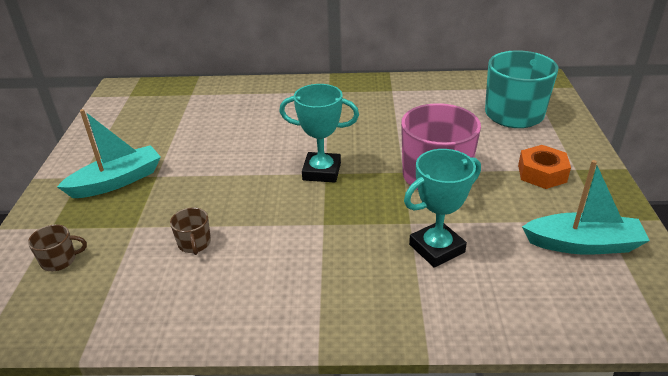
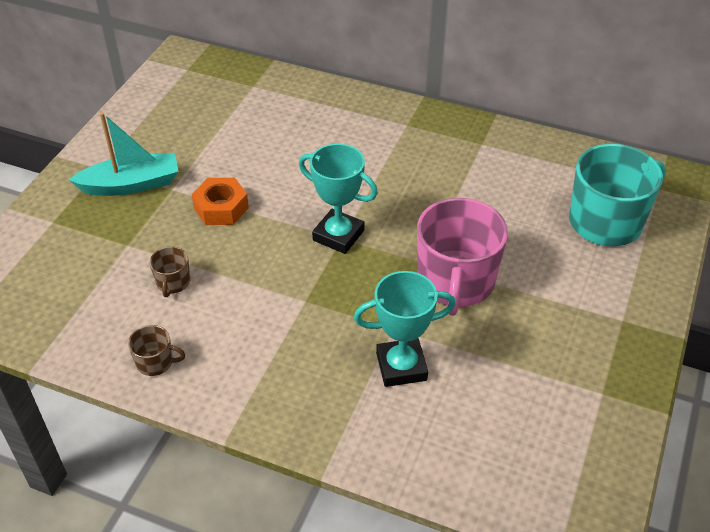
camera: 20 degrees right, 10 degrees up
brown mug [28,224,87,271] -> brown mug moved to [128,325,185,376]
orange nut [518,145,571,189] -> orange nut moved to [192,178,249,225]
turquoise boat [522,160,650,255] -> none

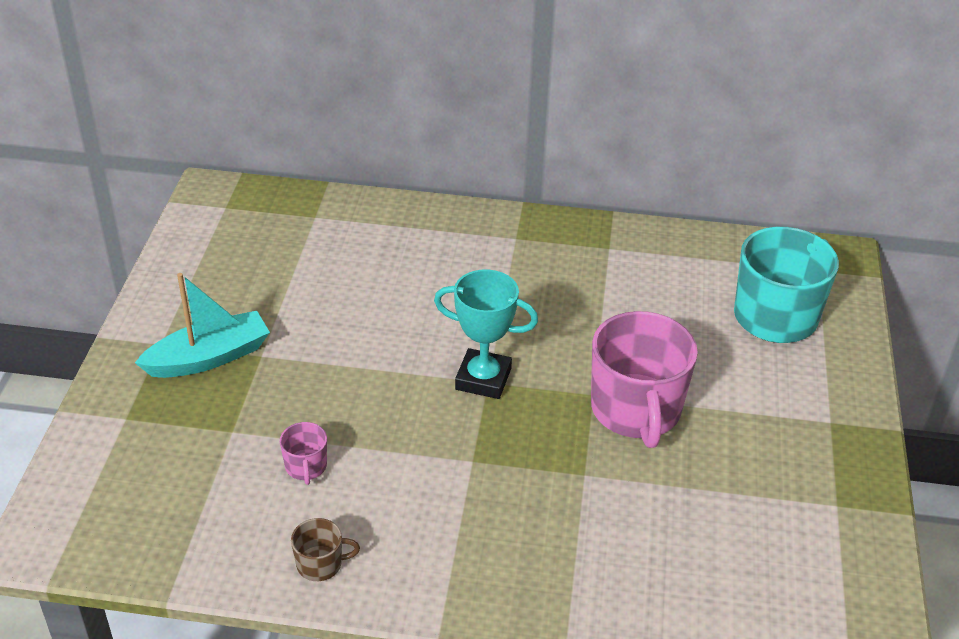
camera: 15 degrees left, 5 degrees down
brown mug [149,246,190,297] -> pink mug [280,422,327,485]
orange nut [192,178,249,225] -> none
turquoise trophy [354,271,456,387] -> none

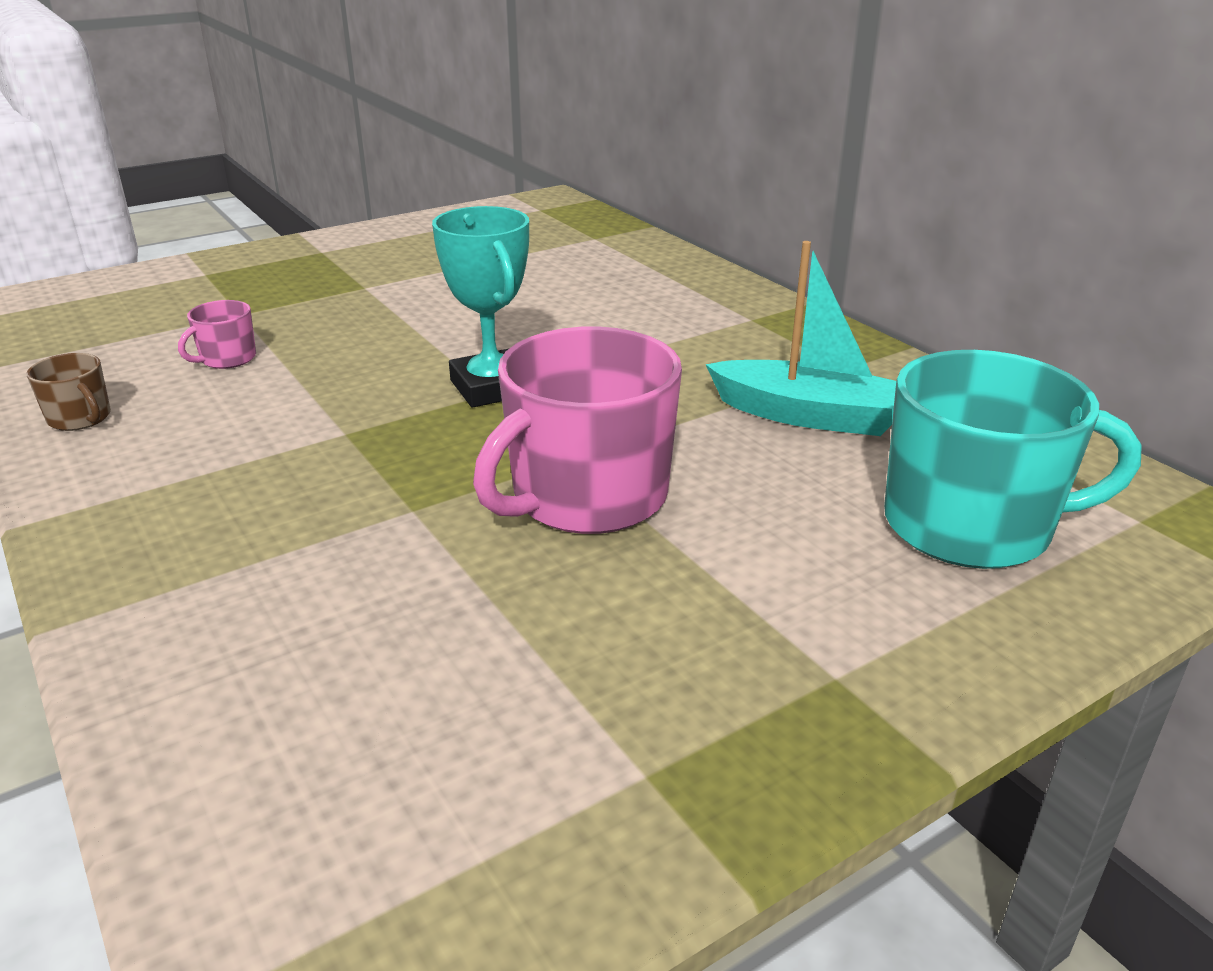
camera: 50 degrees right, 10 degrees down
turquoise boat [135,273,270,378] -> turquoise boat moved to [706,241,896,436]

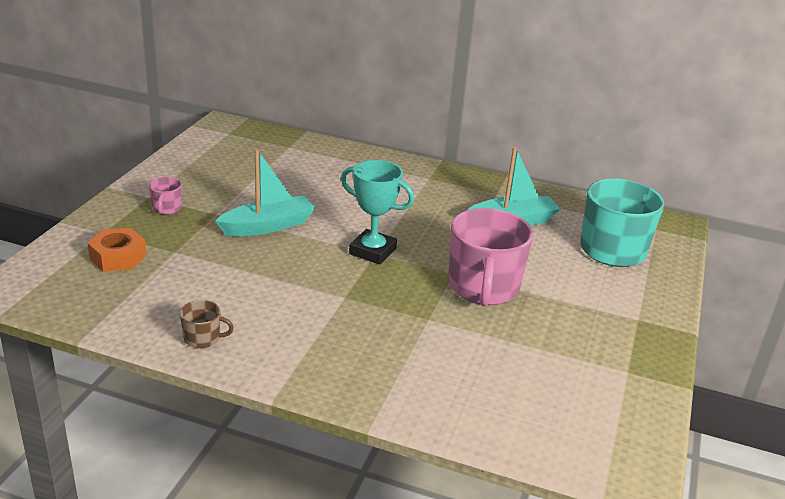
camera: 40 degrees left, 0 degrees up
pink mug [178,300,256,369] -> pink mug moved to [149,177,182,215]
none -> orange nut [87,228,146,272]
none -> turquoise boat [215,149,315,236]

